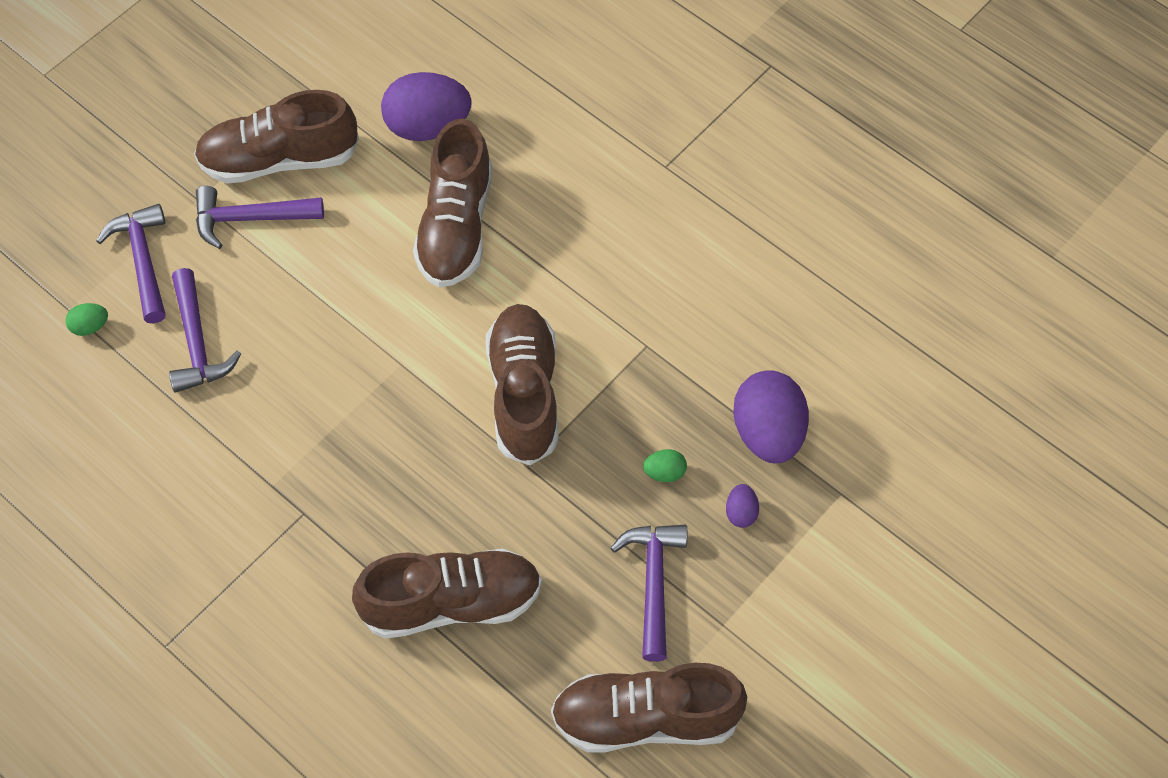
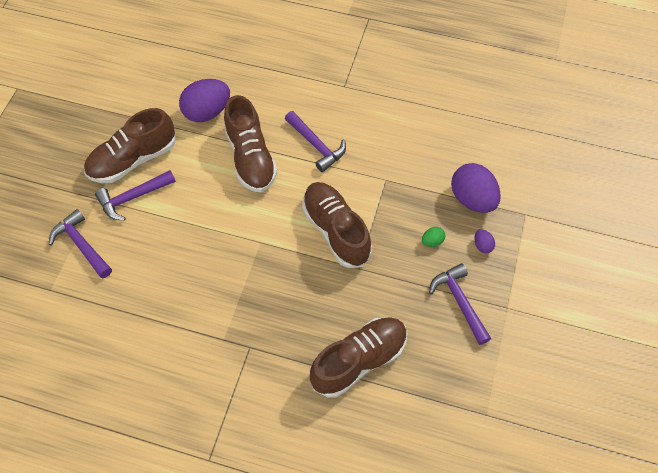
camera: 25 degrees left, 0 degrees up
green egg [66,303,108,336] -> none
purple hammer [169,268,241,393] -> purple hammer moved to [285,111,346,172]
brown shoe [551,663,747,752] -> none

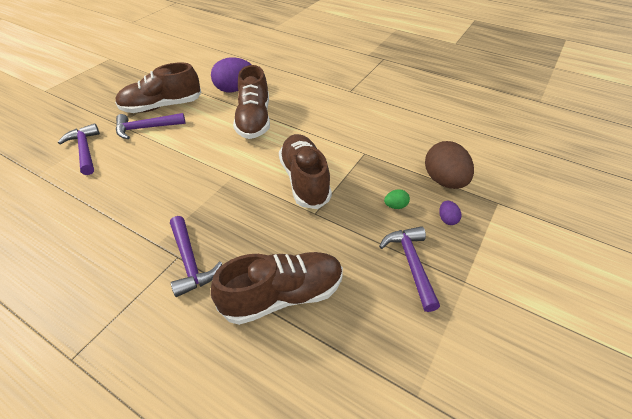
camera: 15 degrees right, 15 degrees down
purple hammer [285,111,346,172] -> purple hammer moved to [170,216,223,297]
purple egg [451,163,501,213] -> brown egg [425,141,474,189]

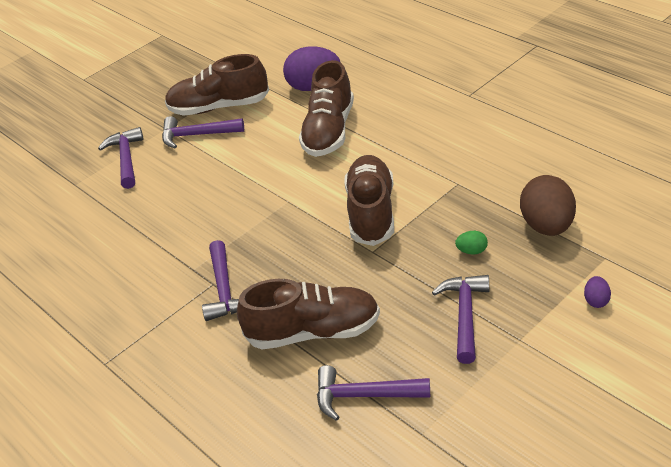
camera: 20 degrees right, 5 degrees down
purple egg [439,201,461,225] -> purple egg moved to [584,276,611,308]
none -> purple hammer [317,365,430,421]

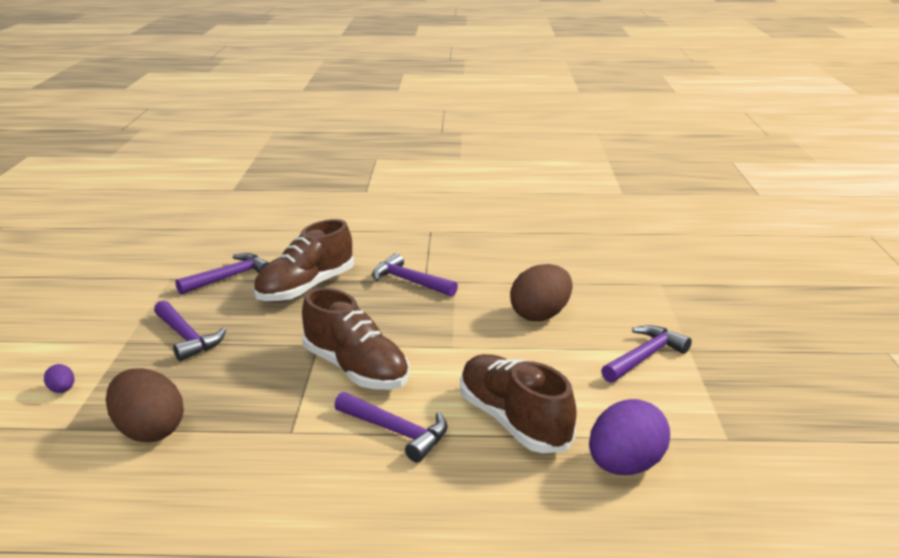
camera: 130 degrees right, 15 degrees down
purple hammer [98,127,144,189] -> purple hammer moved to [334,392,448,462]
brown shoe [165,54,269,116] -> none
green egg [455,231,488,254] -> none
none -> brown egg [510,264,572,321]

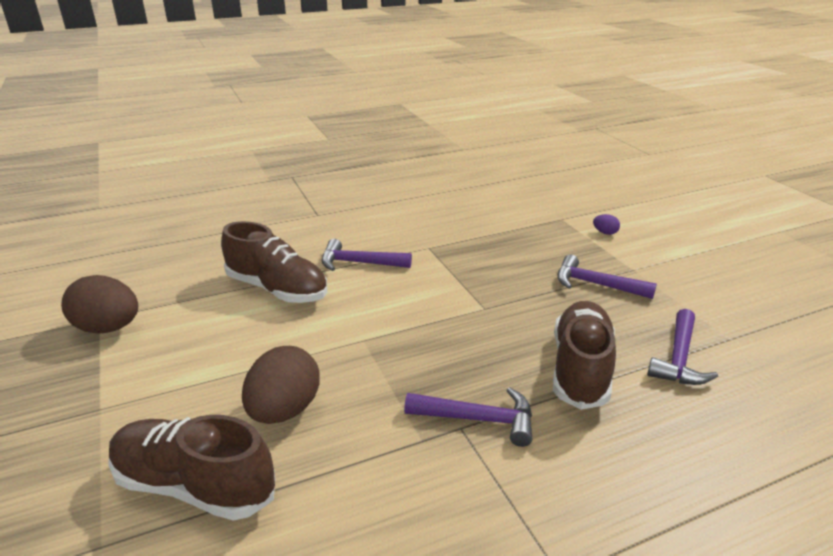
camera: 155 degrees right, 5 degrees up
brown egg [106,368,184,442] -> brown egg moved to [61,275,138,334]
brown shoe [302,288,410,390] -> brown shoe moved to [108,415,275,521]
purple egg [589,399,670,475] -> none
purple hammer [601,325,692,383] -> none

